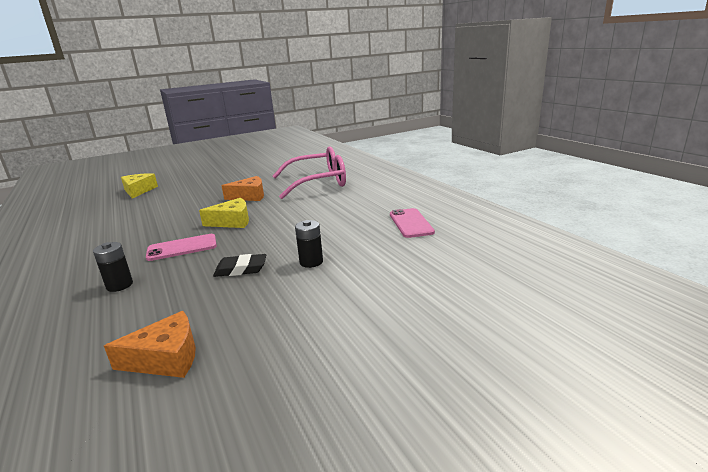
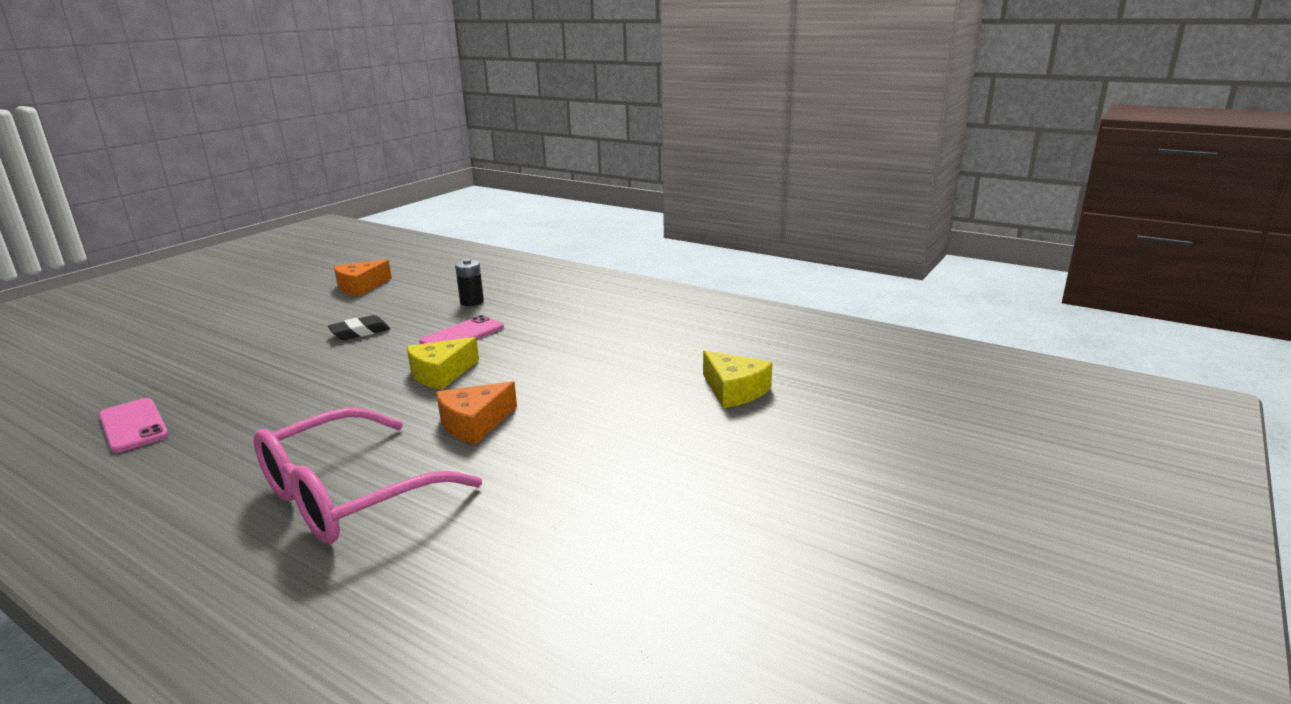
camera: 150 degrees right, 0 degrees up
black battery [295,220,323,268] -> none

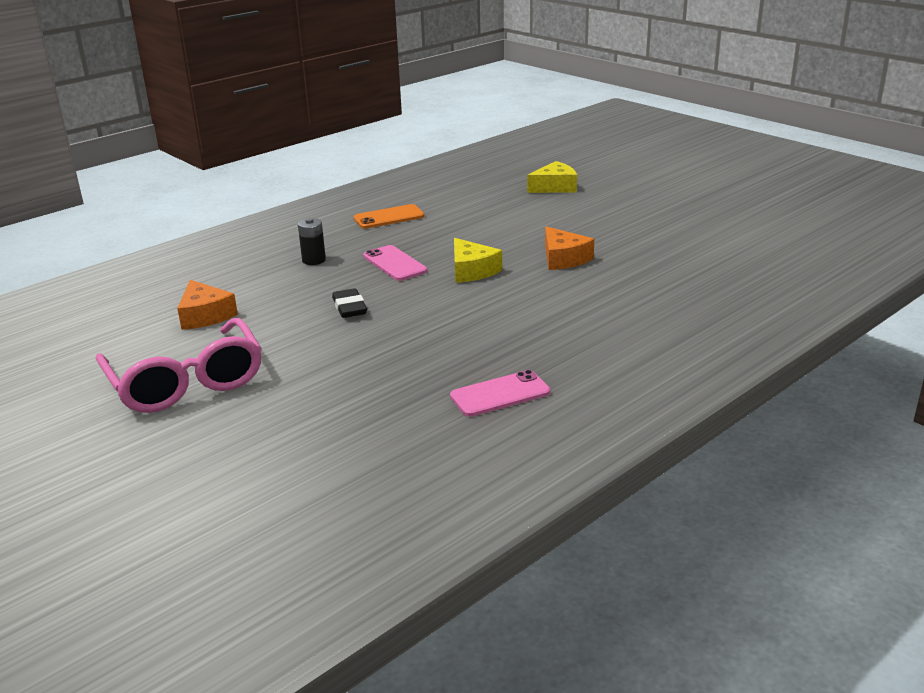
camera: 75 degrees left, 5 degrees up
pink glasses [253,408,482,544] -> pink glasses moved to [96,318,262,413]
none -> orange phone [354,204,424,229]

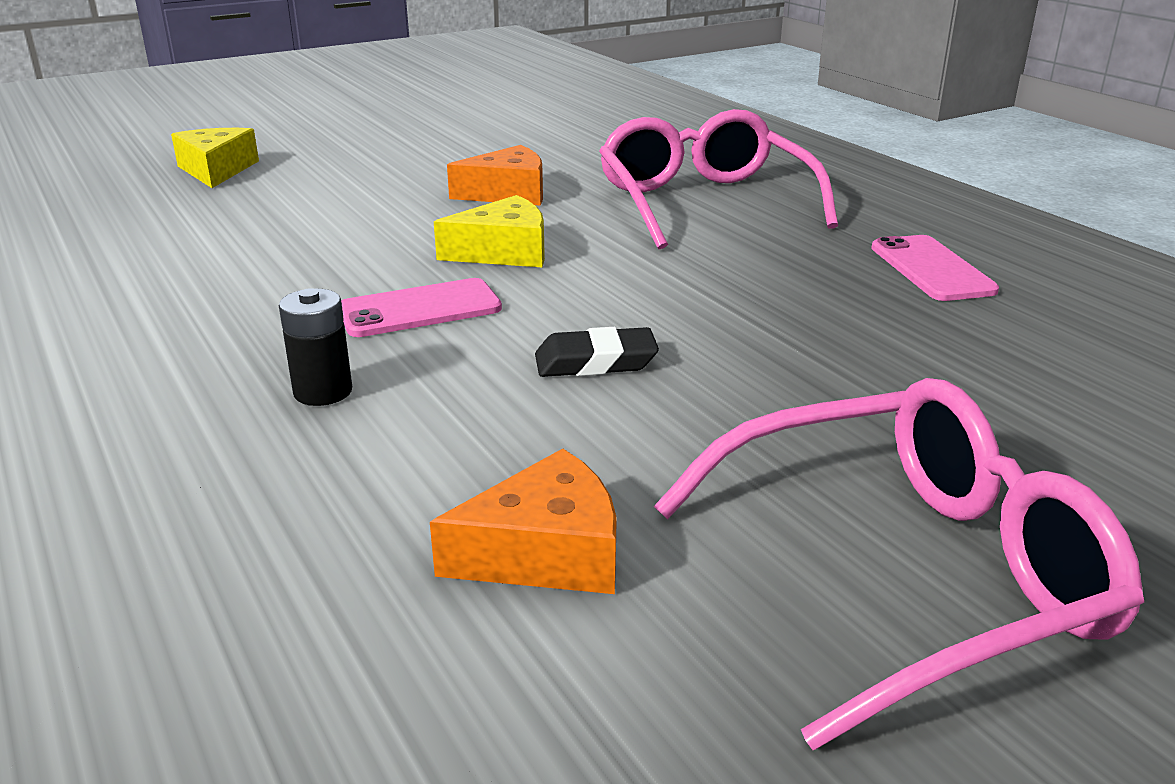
camera: 80 degrees left, 0 degrees up
orange phone [354,204,424,229] -> none
none -> pink glasses [599,109,838,249]

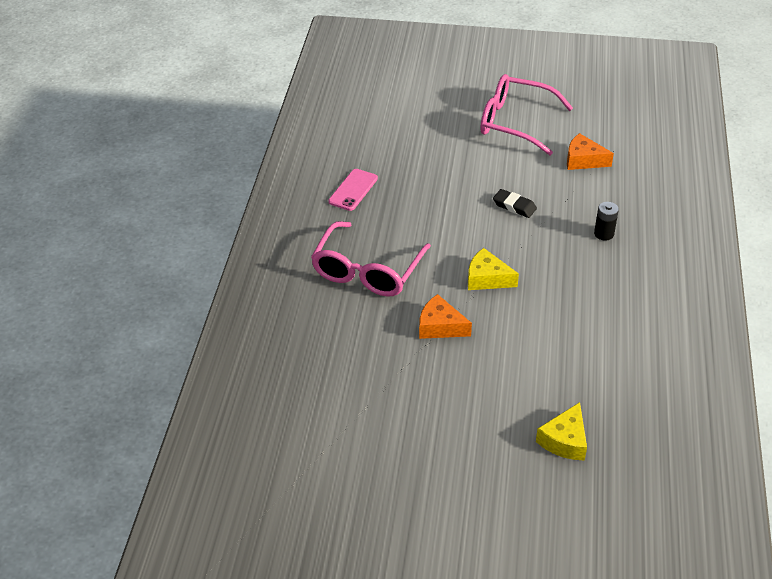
camera: 140 degrees left, 15 degrees up
pink phone [341,278,502,337] -> none

